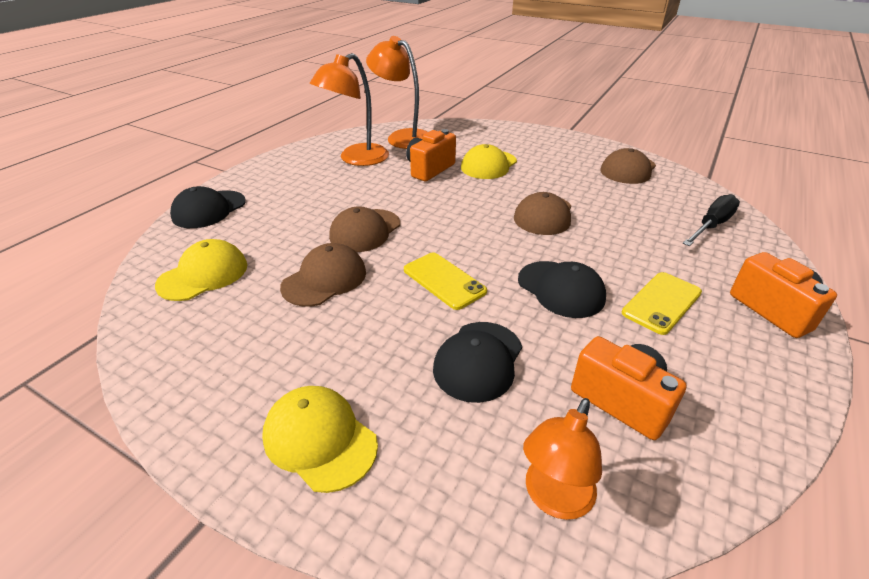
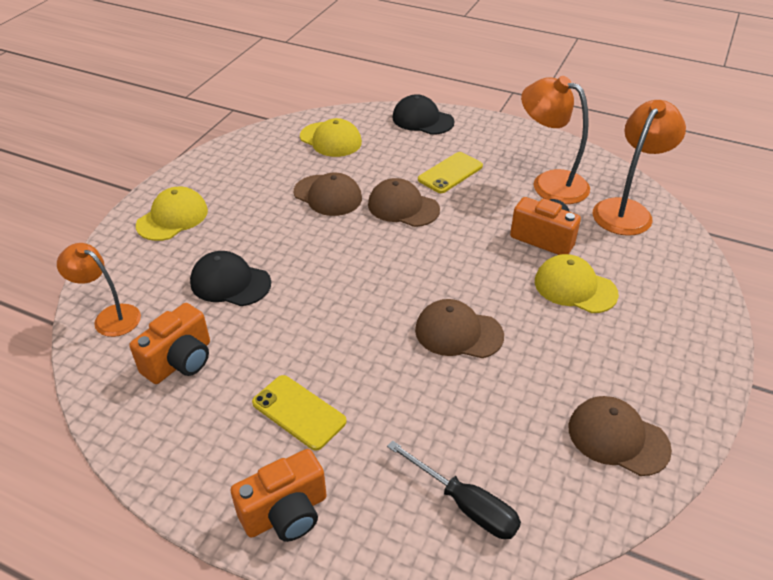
camera: 85 degrees right, 5 degrees up
yellow phone [404,252,487,310] -> yellow phone moved to [418,152,483,193]
black cap [518,261,606,318] -> none

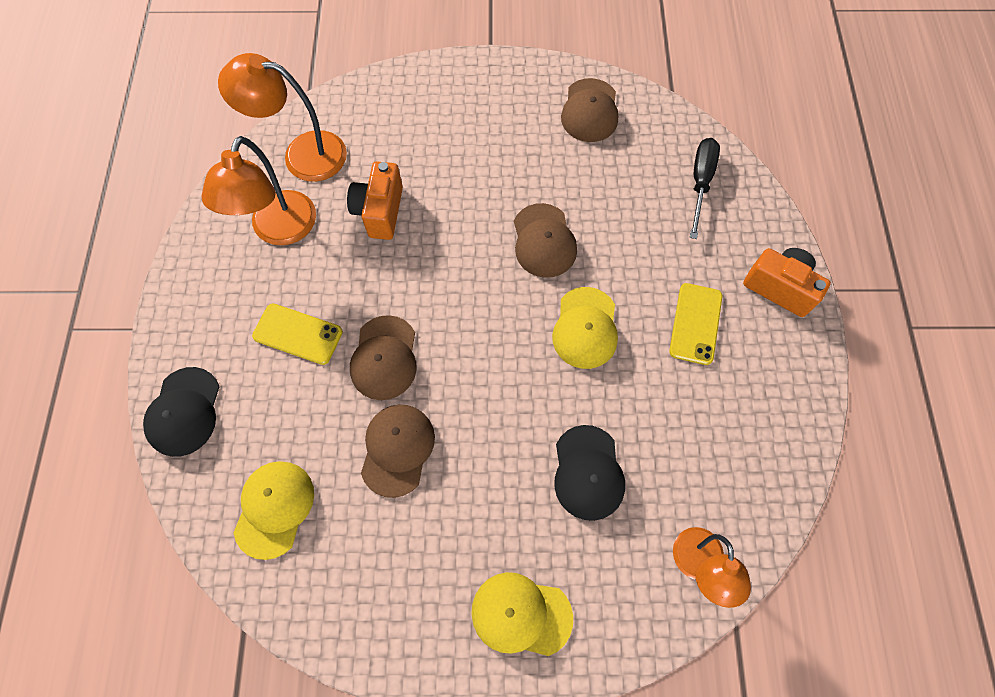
camera: 115 degrees left, 25 degrees up
orange camera [129,303,210,384] -> none
yellow cap [535,254,619,313] -> yellow cap moved to [552,287,618,369]

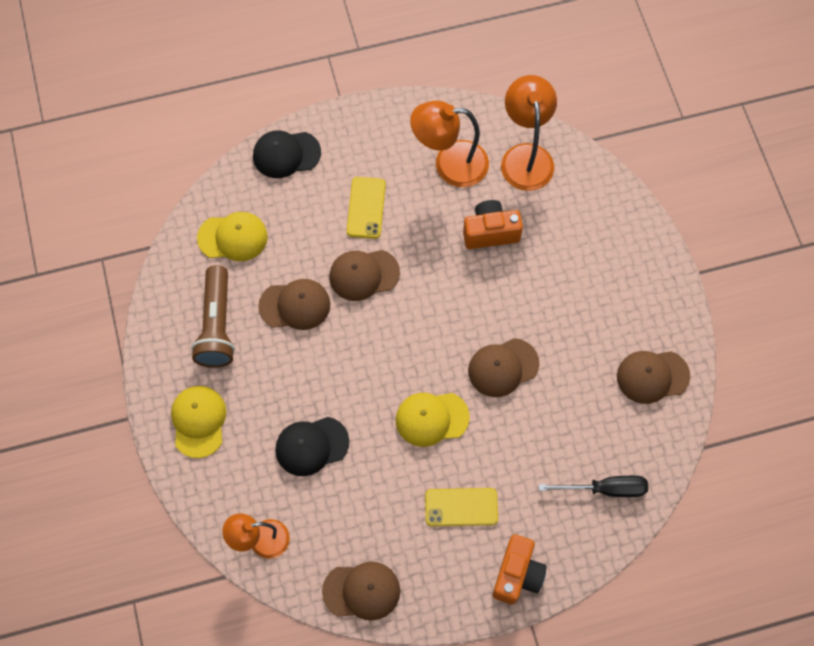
camera: 75 degrees right, 0 degrees up
none -> brown flashlight [191,265,235,368]
none -> brown cap [322,562,400,621]

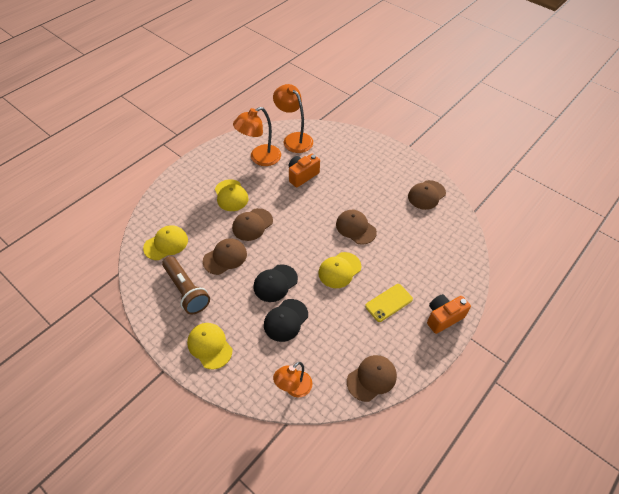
camera: 35 degrees left, 15 degrees down
black cap [253,130,321,178] -> black cap moved to [254,264,298,302]
yellow phone [347,177,386,239] -> yellow cap [215,179,249,211]
brown cap [468,338,539,397] -> brown cap turned 105 degrees clockwise [336,210,377,245]
orange camera [493,535,547,604] -> orange camera turned 105 degrees counterclockwise [427,294,471,334]
black screwdriver [539,476,648,497] -> none

